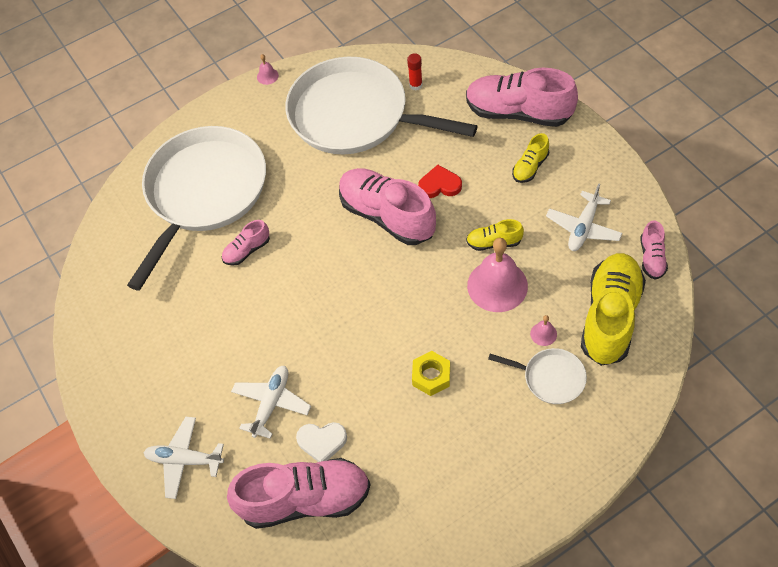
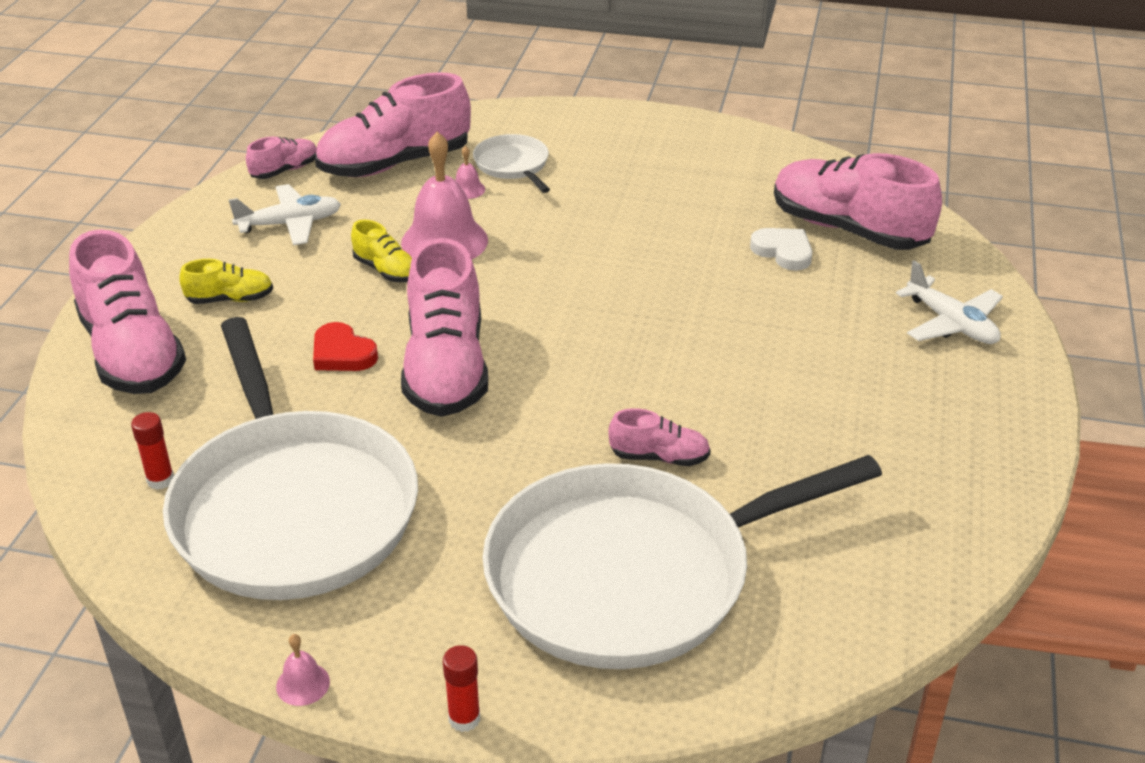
camera: 140 degrees left, 20 degrees down
white plane [231,366,311,439] -> none
yellow nut [412,351,450,396] -> none
yellow shoe [581,253,646,366] -> pink shoe [315,72,471,177]
none -> red glue stick [443,645,480,732]

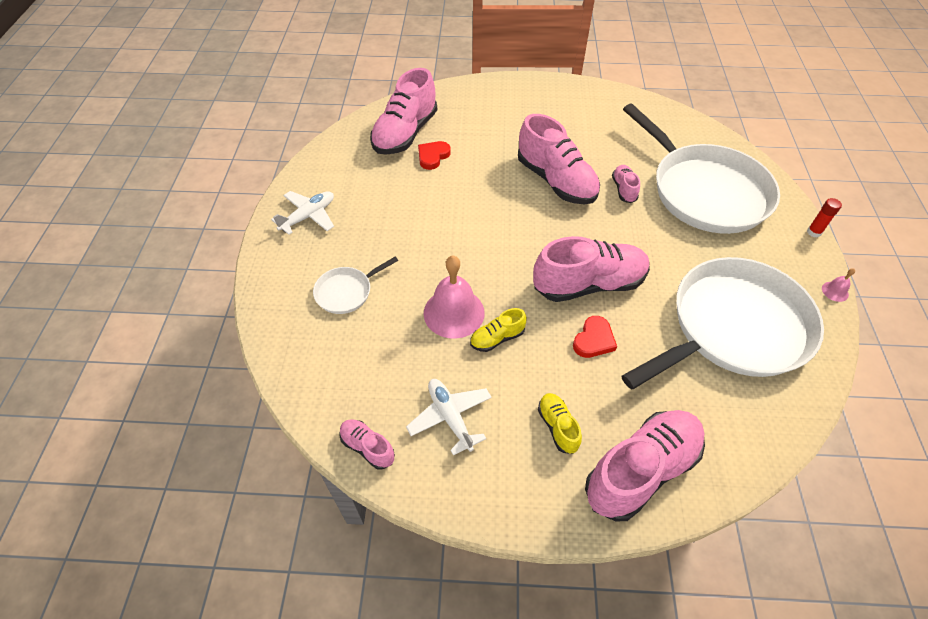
camera: 100 degrees left, 15 degrees up
red glue stick [131,412,174,490] -> none
pink shoe [315,72,471,177] -> pink shoe moved to [518,114,600,204]
yellow shoe [351,220,412,282] -> yellow shoe turned 150 degrees counterclockwise [470,308,527,352]
pink bell [455,146,485,199] -> none
white heart [750,228,812,271] -> red heart [418,141,451,170]
white plane [896,260,1003,344] -> white plane moved to [271,191,334,235]

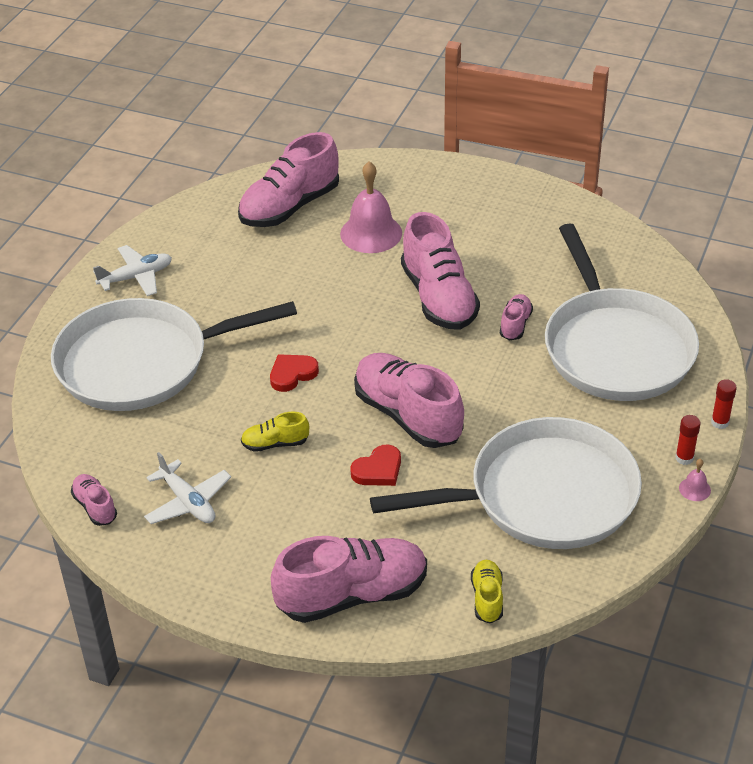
camera: 20 degrees right, 10 degrees down
white pan [313,256,398,314] -> white pan [51,298,297,411], size x2.36
white plane [406,379,492,456] -> white plane turned 150 degrees clockwise [144,452,231,524]
red heart [418,141,451,170] -> red heart moved to [270,354,319,392]
pink bell [424,256,485,339] -> pink bell moved to [340,161,402,253]
pink shoe [533,236,650,302] -> pink shoe turned 135 degrees counterclockwise [354,353,464,448]
yellow shoe [538,393,582,454] -> yellow shoe moved to [471,560,503,624]
none -> red glue stick [675,415,701,465]

